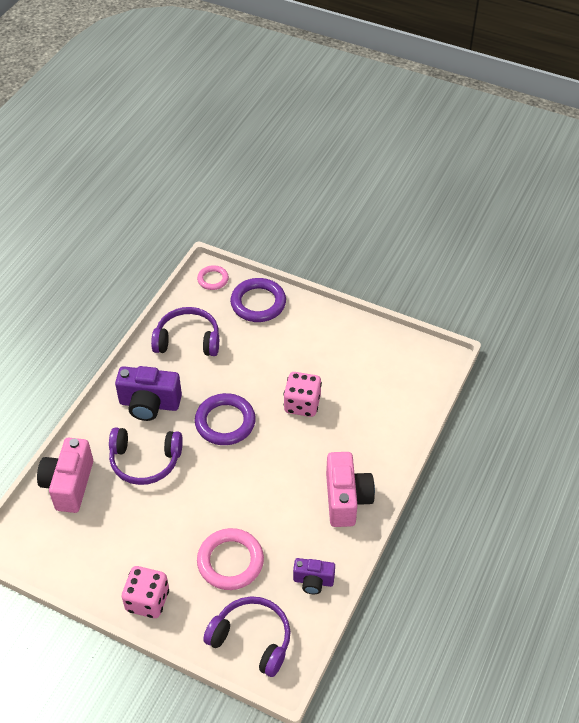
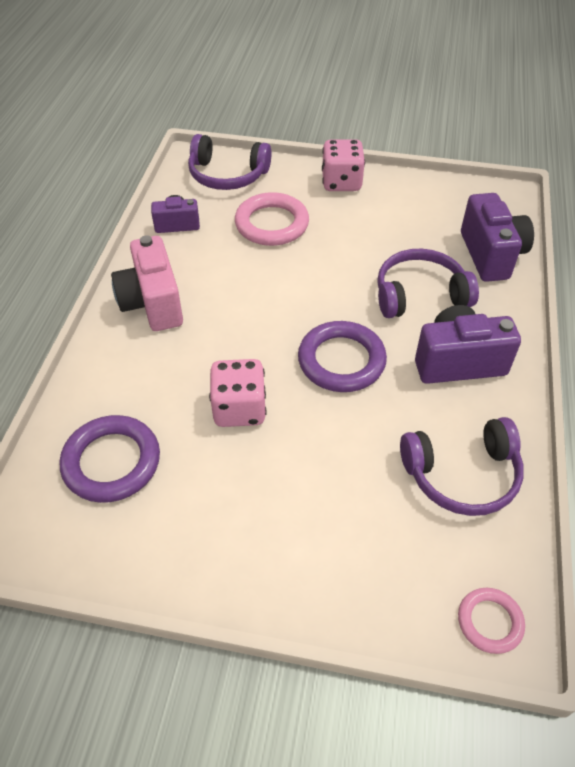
camera: 165 degrees right, 0 degrees up
pink camera [37,438,93,513] -> purple camera [461,193,534,282]
purple ring [230,278,286,322] -> purple ring moved to [60,415,160,503]

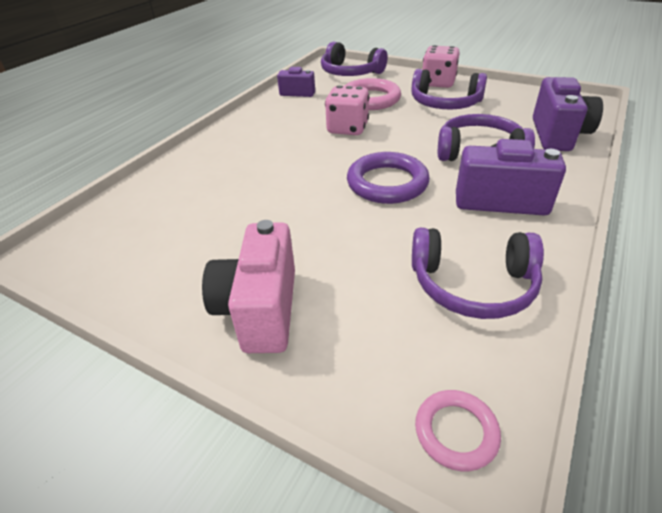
camera: 20 degrees right, 10 degrees down
purple ring [60,415,160,503] -> none
pink camera [111,235,183,331] -> pink camera moved to [202,220,295,353]
pink dice [209,359,267,427] -> pink dice moved to [325,85,369,135]
none -> purple headphones [411,69,487,110]

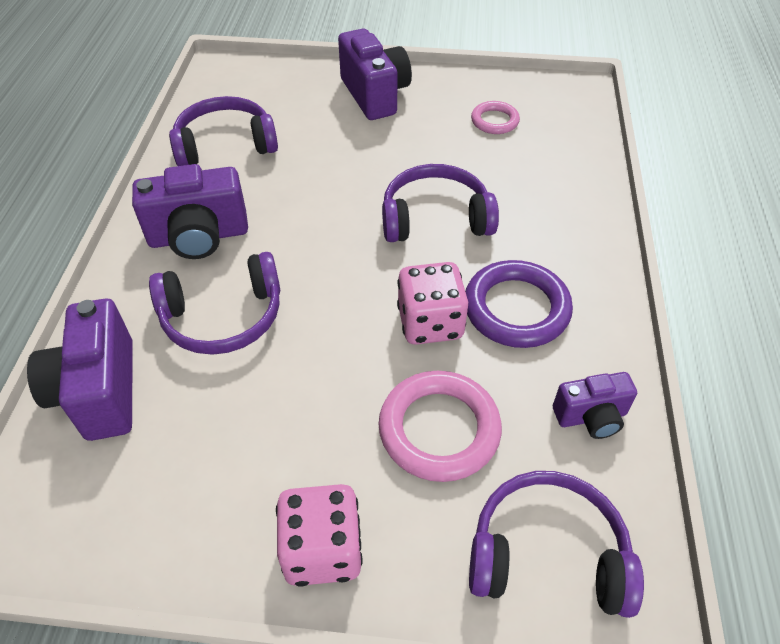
camera: 155 degrees right, 10 degrees up
pink camera [202,220,295,353] -> purple camera [338,29,412,120]
purple ring [347,152,430,204] -> purple ring moved to [465,260,573,348]
purple headphones [411,69,487,110] -> purple headphones moved to [382,164,499,242]
pink ring [415,390,501,471] -> pink ring moved to [471,101,520,134]

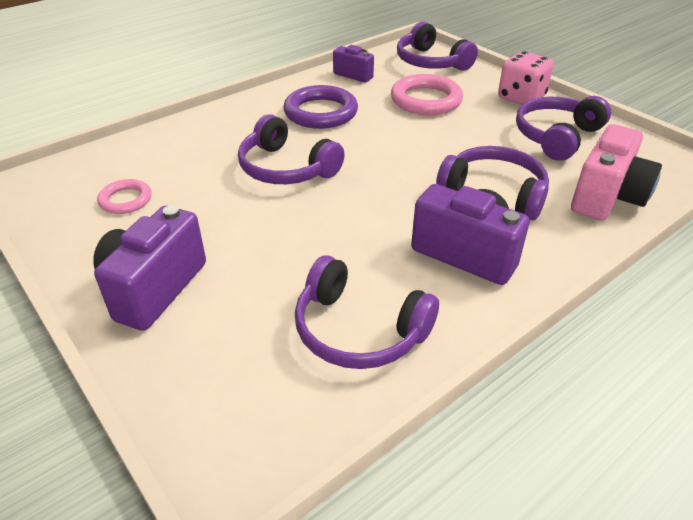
camera: 135 degrees left, 10 degrees down
purple camera [27,299,133,441] -> pink camera [571,124,662,221]
pink dice [397,262,468,345] -> none
none -> purple headphones [516,96,611,161]

